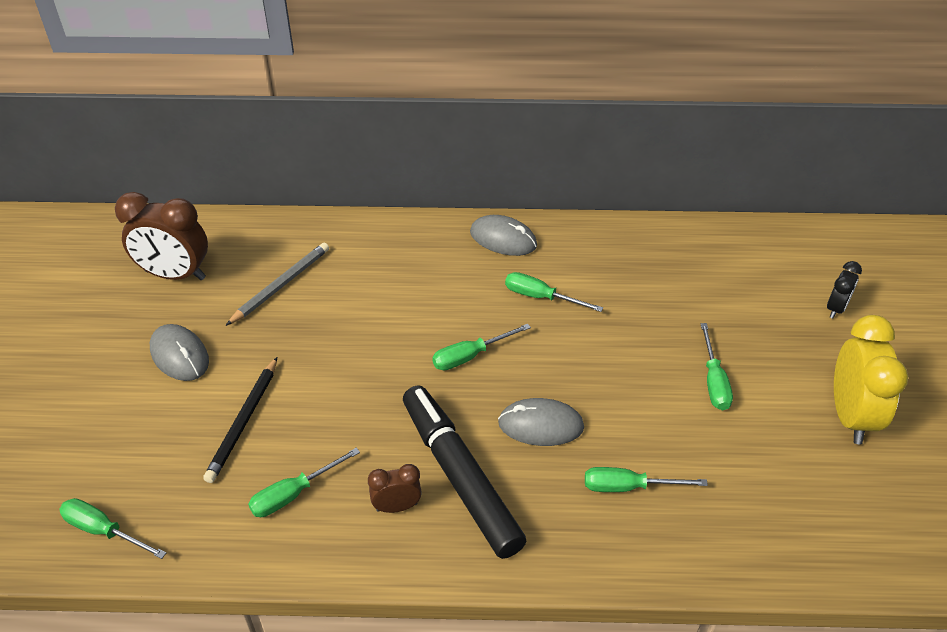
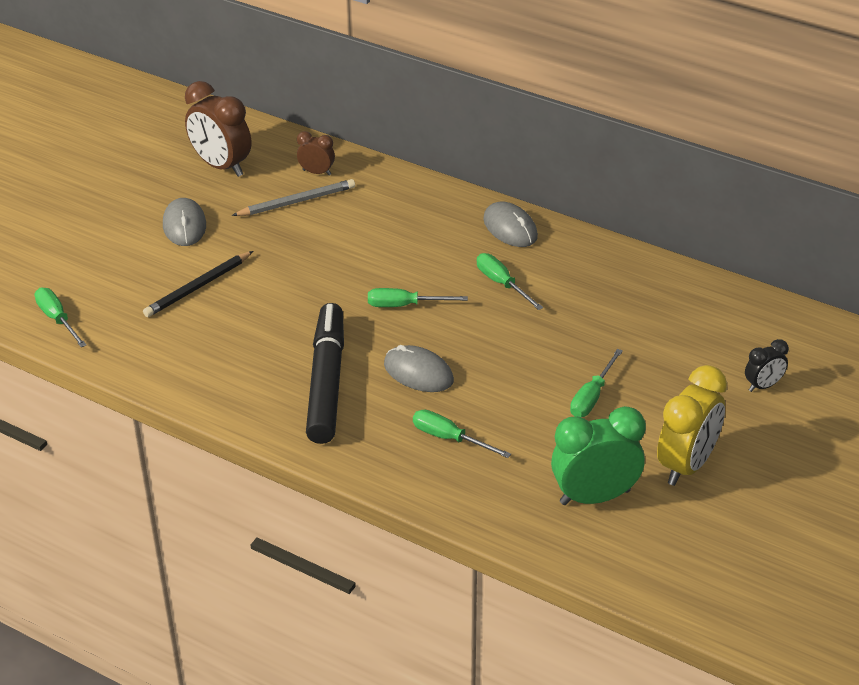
camera: 30 degrees right, 5 degrees down
green screwdriver [248,448,360,517] -> none
brown clock [368,464,422,513] -> brown clock moved to [297,131,335,176]
none -> green clock [551,406,646,505]

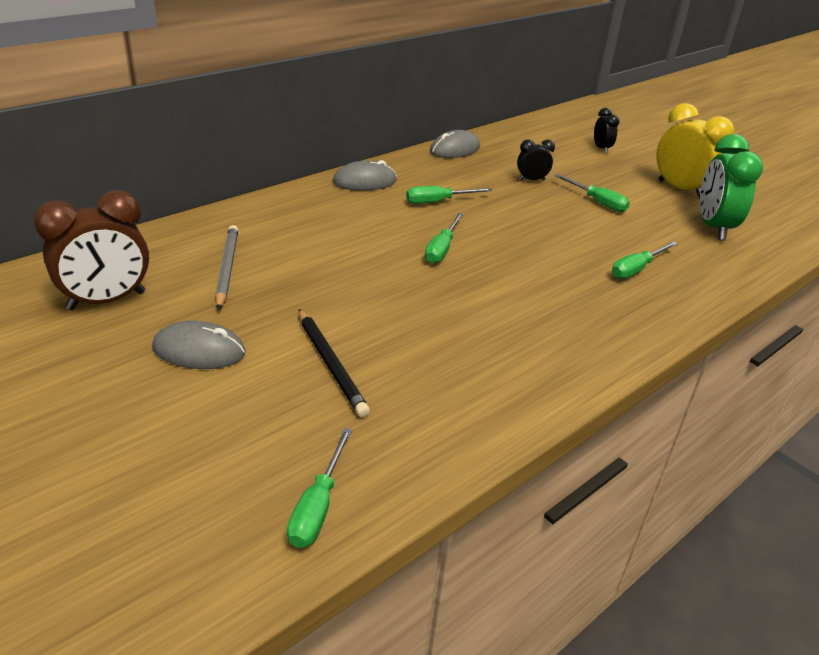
camera: 75 degrees left, 5 degrees down
green screwdriver [35,288,86,347] -> green screwdriver turned 60 degrees counterclockwise [287,428,352,548]
brown clock [297,131,335,176] -> none
black marker [306,303,344,444] -> none
grey mouse [384,345,454,392] -> grey mouse moved to [430,130,480,158]
none -> black clock [517,139,555,181]

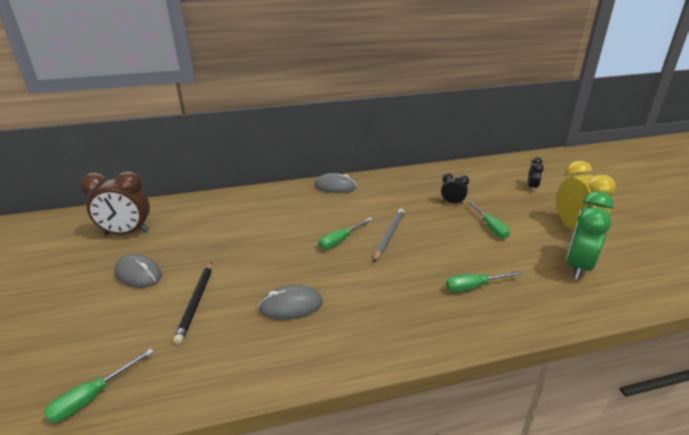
camera: 30 degrees right, 5 degrees down
grey pencil [215,225,238,310] -> grey pencil moved to [373,209,404,262]
green screwdriver [406,186,493,204] -> none
grey mouse [430,130,480,158] -> grey mouse moved to [258,285,323,320]

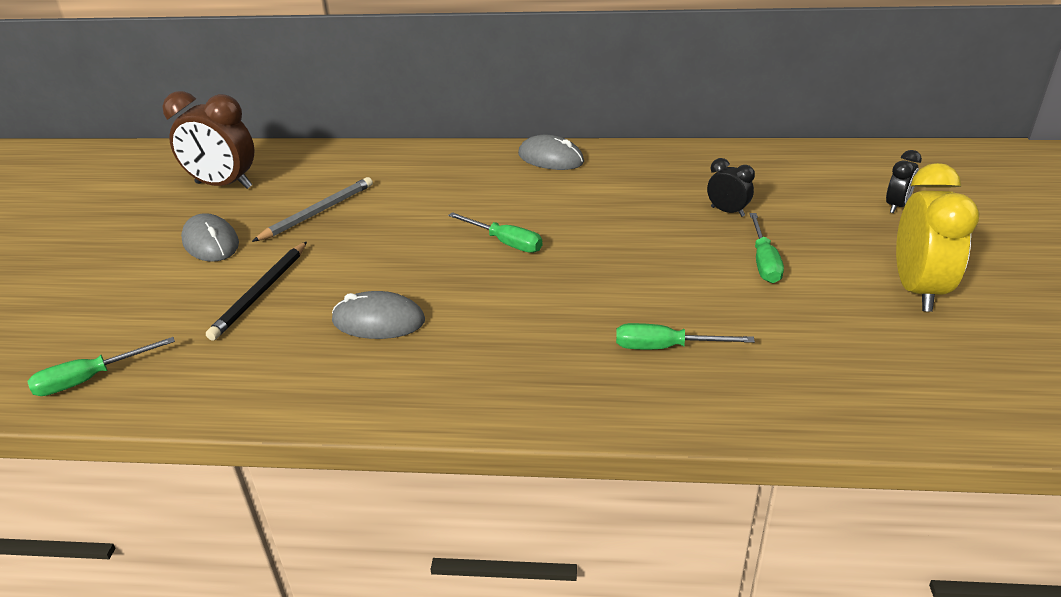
camera: 20 degrees right, 5 degrees up
green screwdriver [319,218,373,249] -> green screwdriver turned 120 degrees counterclockwise [448,212,542,253]
grey pencil [373,209,404,262] -> grey pencil moved to [252,177,373,242]
green clock [566,191,614,279] -> none

